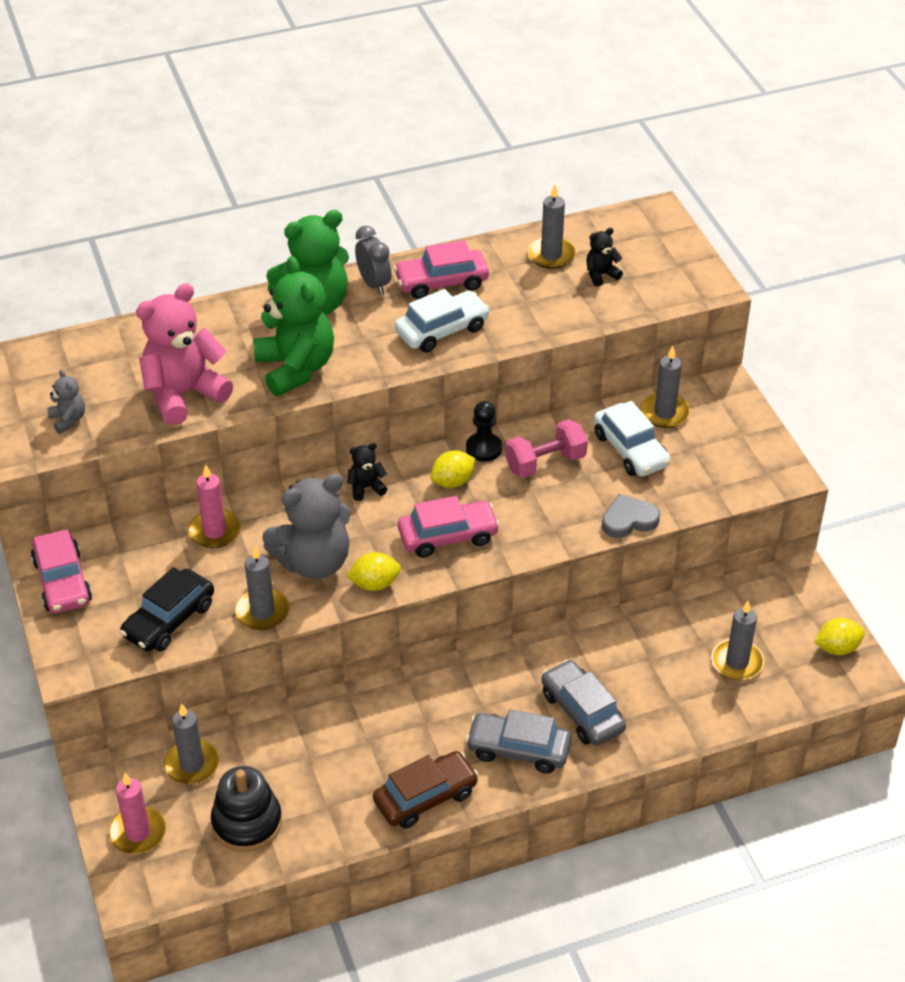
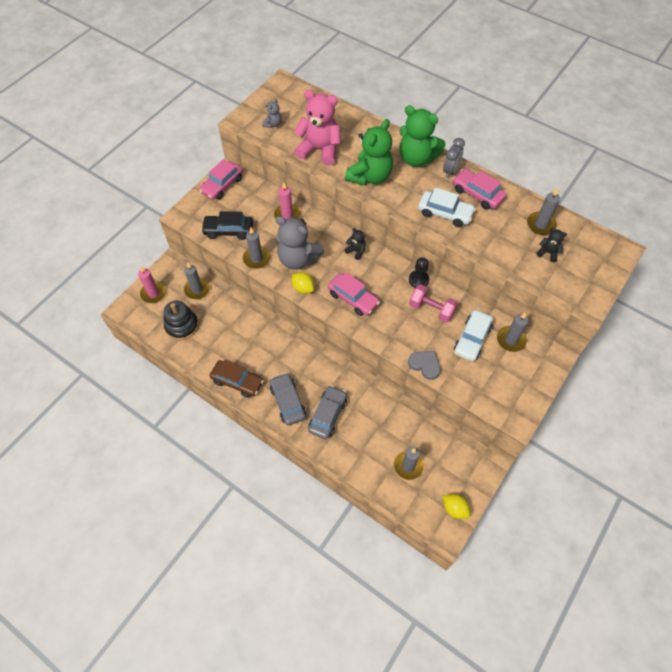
camera: 55 degrees right, 15 degrees up
yellow lemon [431,451,476,488] -> none

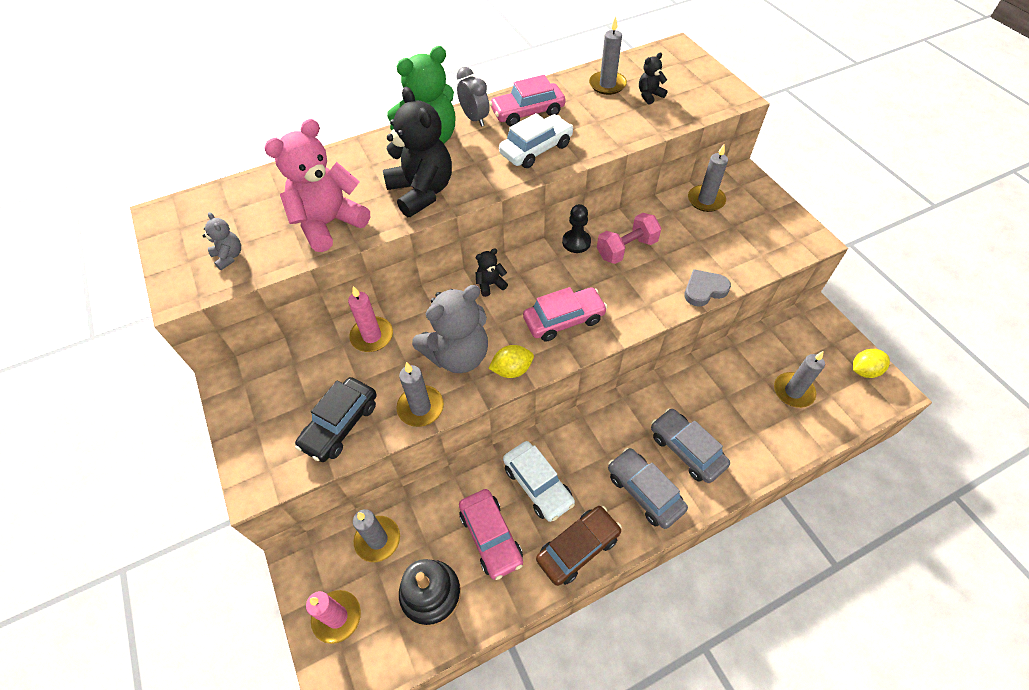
camera: 60 degrees left, 5 degrees down
pink car [199,160,243,200] -> pink car moved to [459,489,523,580]
grey car [270,373,306,426] -> grey car turned 45 degrees clockwise [608,448,688,529]
green teddy bear [345,119,393,185] -> black teddy bear [383,87,452,217]
white car [454,310,493,362] -> white car moved to [503,441,575,522]

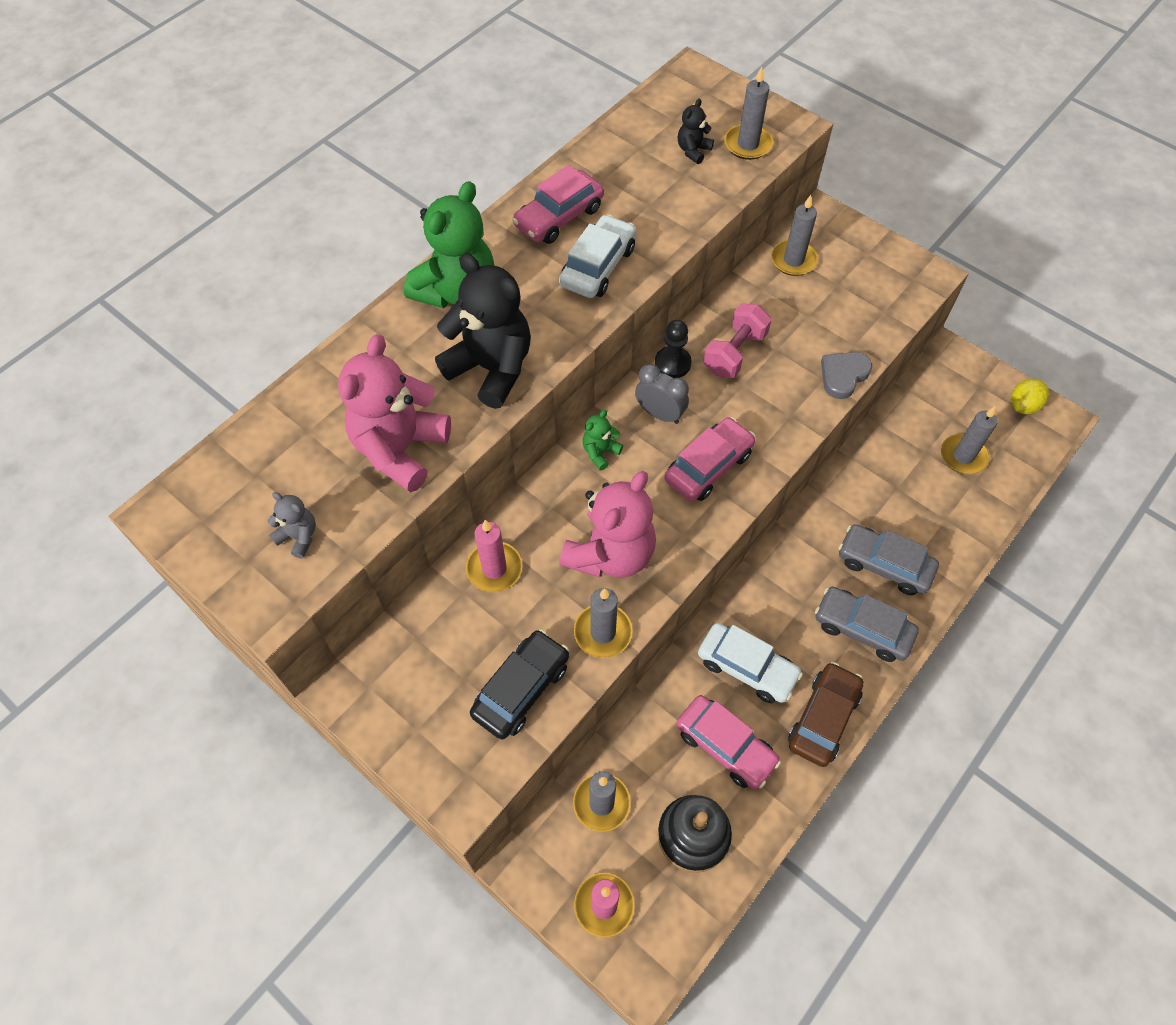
camera: 25 degrees left, 5 degrees up
black car [295,377,377,462] -> black car turned 150 degrees counterclockwise [470,629,569,739]
grey teddy bear [412,285,488,373] -> pink teddy bear [559,471,656,578]
grey clock [457,67,490,127] -> grey clock moved to [635,364,689,424]
black teddy bear [476,248,508,297] -> green teddy bear [583,410,623,471]
yellow lemon [488,345,534,378] -> none
grey candle [589,17,627,95] -> grey candle moved to [724,67,773,160]

